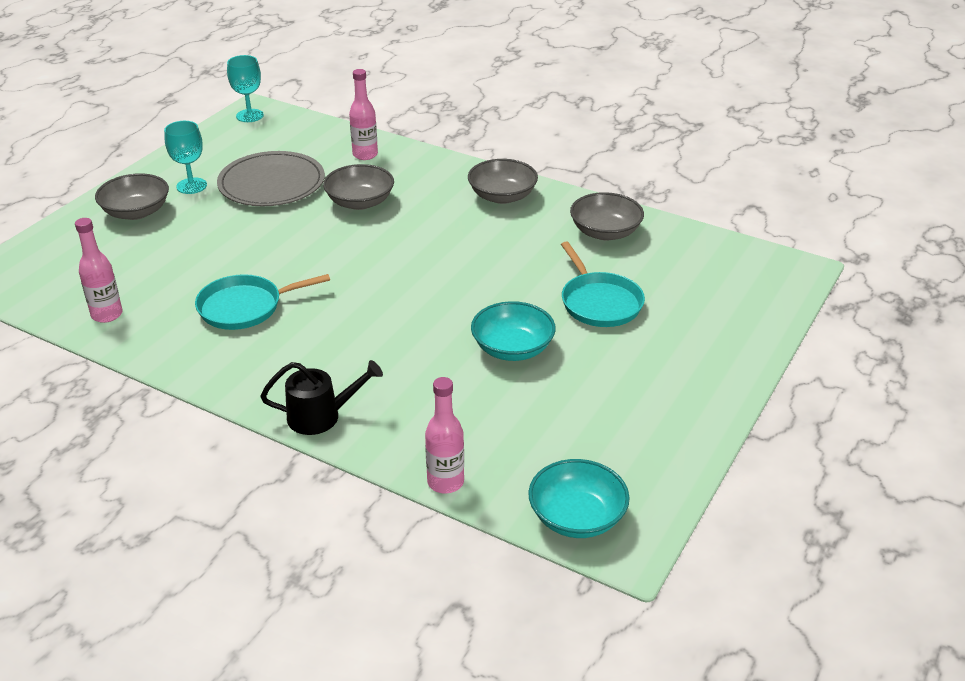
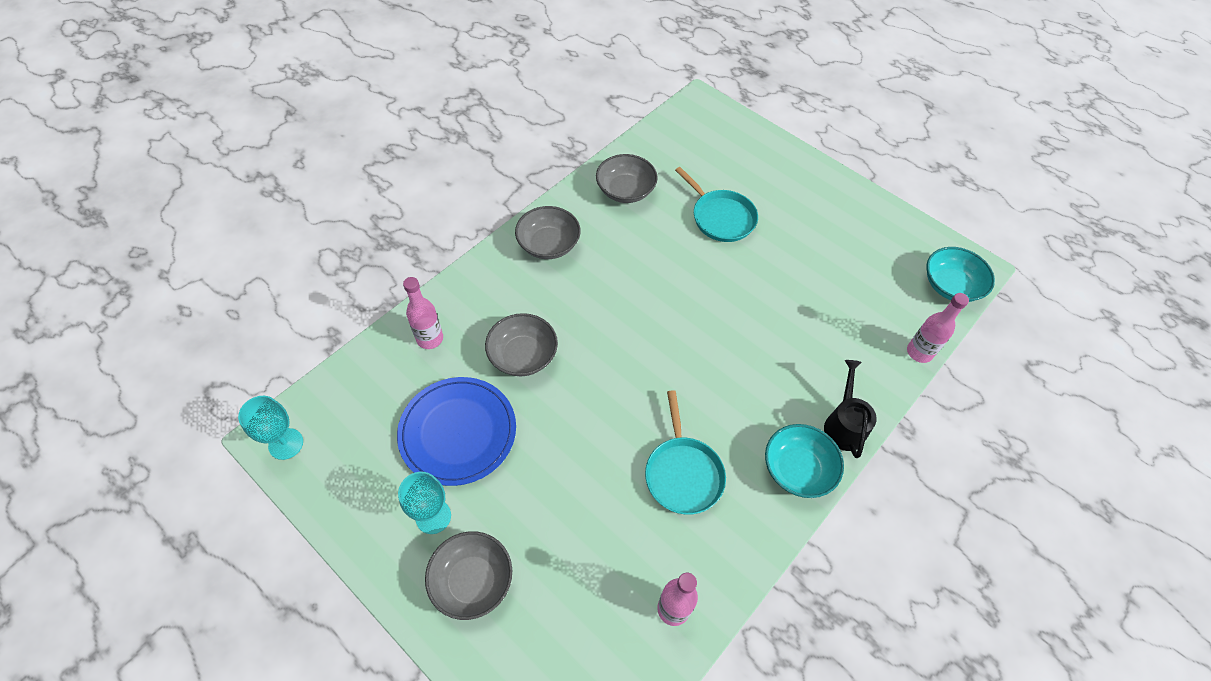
camera: 80 degrees left, 20 degrees up
grey plate [217,151,325,206] -> blue plate [397,377,516,486]
turquoise bowl [471,301,556,361] -> turquoise bowl moved to [765,424,844,498]
turquoise pan [561,241,645,327] -> turquoise pan turned 60 degrees clockwise [675,167,758,242]

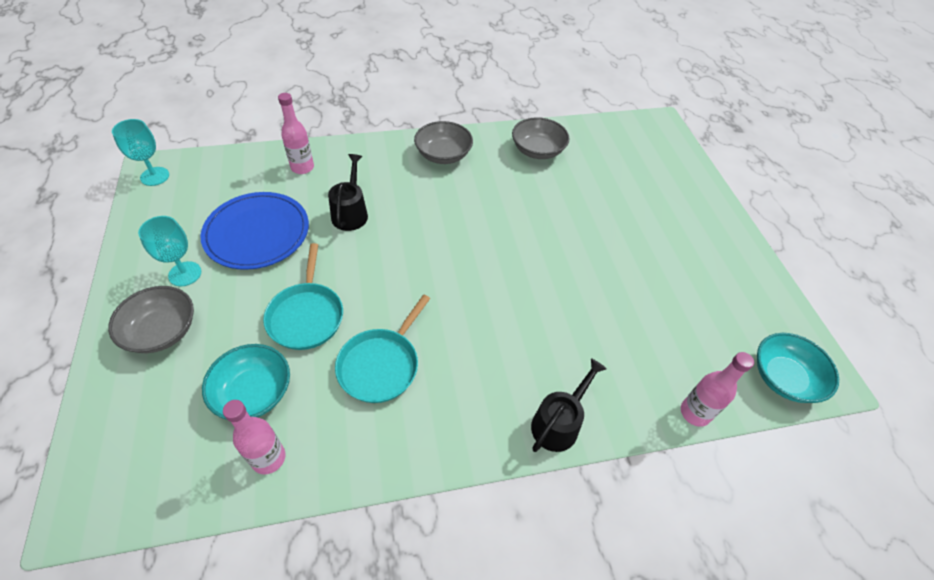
camera: 35 degrees right, 5 degrees down
grey bowl [485,313,558,376] -> black watering can [328,154,368,231]
turquoise pan [675,167,758,242] -> turquoise pan moved to [263,243,343,350]
turquoise bowl [765,424,844,498] -> turquoise bowl moved to [202,344,290,420]

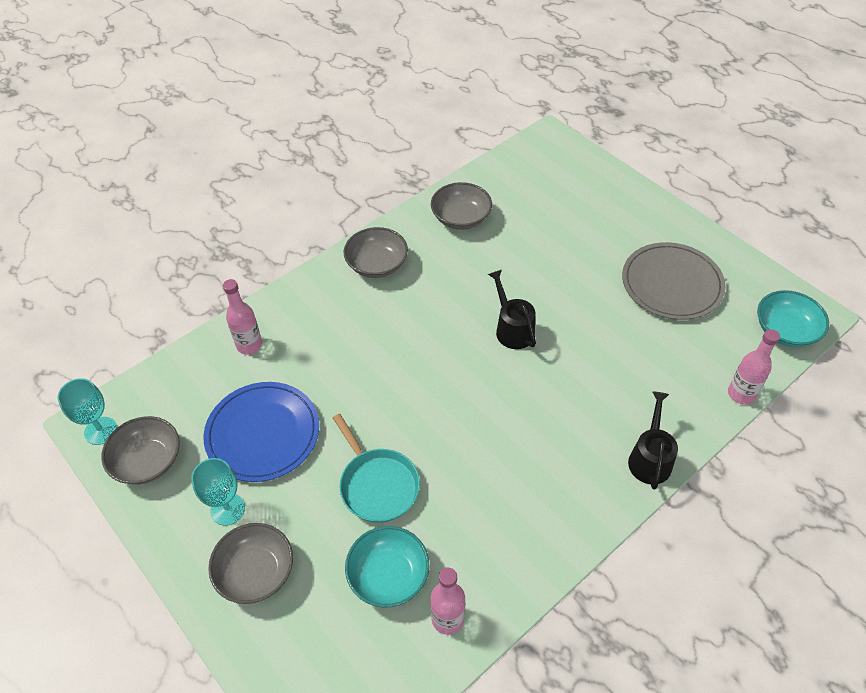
camera: 25 degrees left, 0 degrees up
black watering can [328,154,368,231] -> black watering can moved to [488,270,536,349]
turquoise pan [335,295,430,403] -> none
none -> grey bowl [101,416,180,484]
none -> grey plate [622,242,726,320]

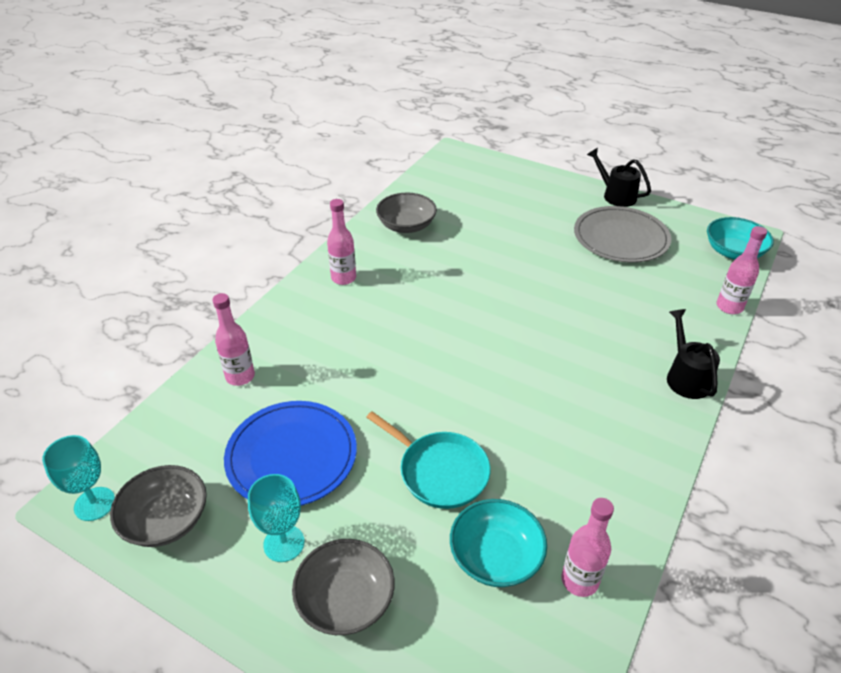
camera: 20 degrees left, 10 degrees down
grey bowl [343,227,408,278] -> pink bottle [327,199,356,285]
black watering can [488,270,536,349] -> black watering can moved to [587,148,651,207]

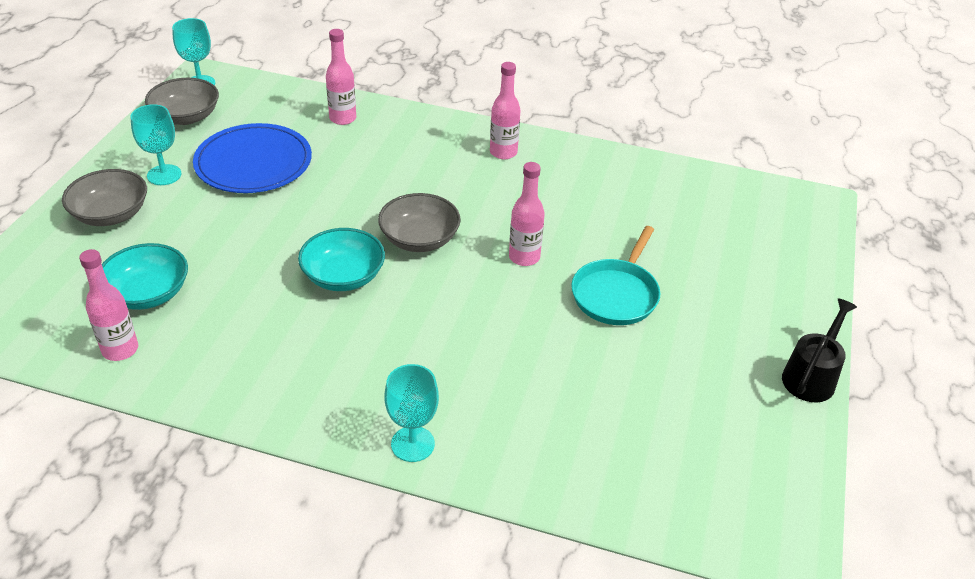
camera: 75 degrees right, 0 degrees up
turquoise pan [366,411,490,509] -> turquoise pan moved to [571,226,661,325]
grey bowl [376,193,437,233] -> grey bowl moved to [378,193,461,252]
grey plate [574,206,671,263] -> none
black watering can [667,309,720,399] -> turquoise goblet [384,364,439,462]
turquoise bowl [707,217,774,260] -> turquoise bowl moved to [298,228,385,291]
pink bottle [716,226,767,314] -> pink bottle moved to [509,162,545,266]

